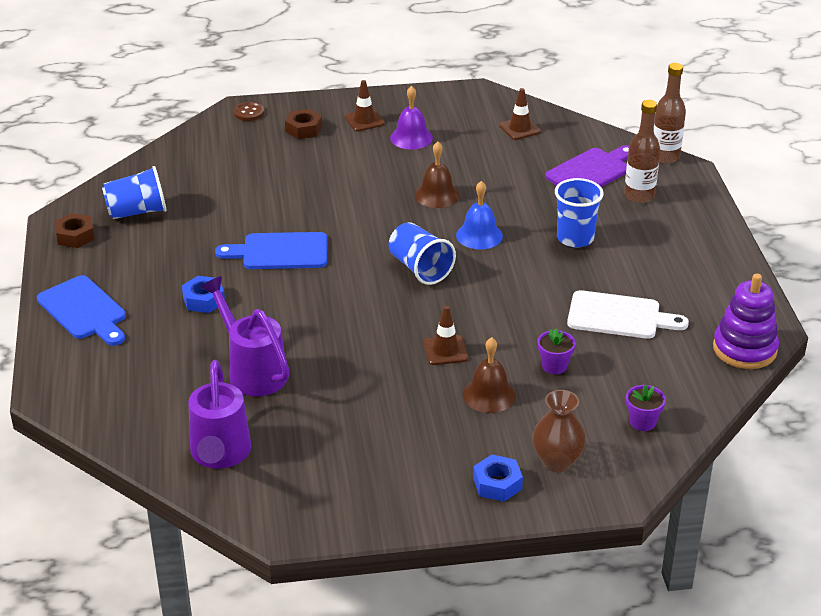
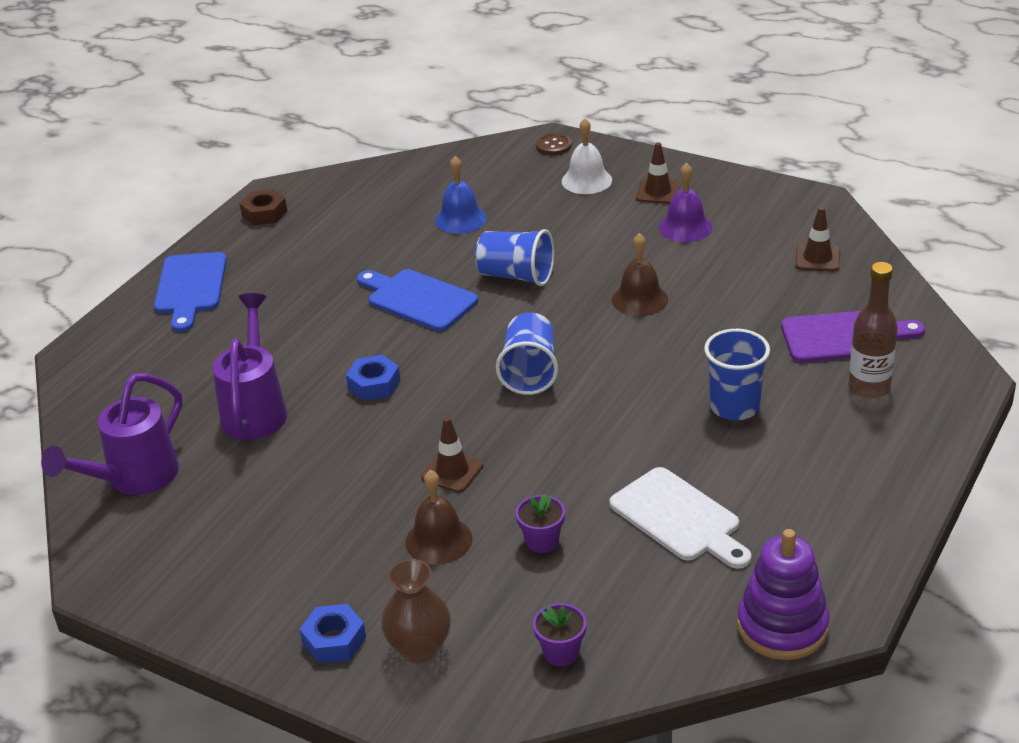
camera: 40 degrees right, 0 degrees up
blue cup [102,166,167,219] -> blue cup moved to [475,229,554,286]
blue nut [182,276,225,313] -> blue nut moved to [346,355,401,401]
brown nut [285,109,322,139] -> white bell [562,118,612,194]
blue bell [456,181,503,250] -> blue bell moved to [435,156,487,234]
brown bottle [654,63,686,164] -> none

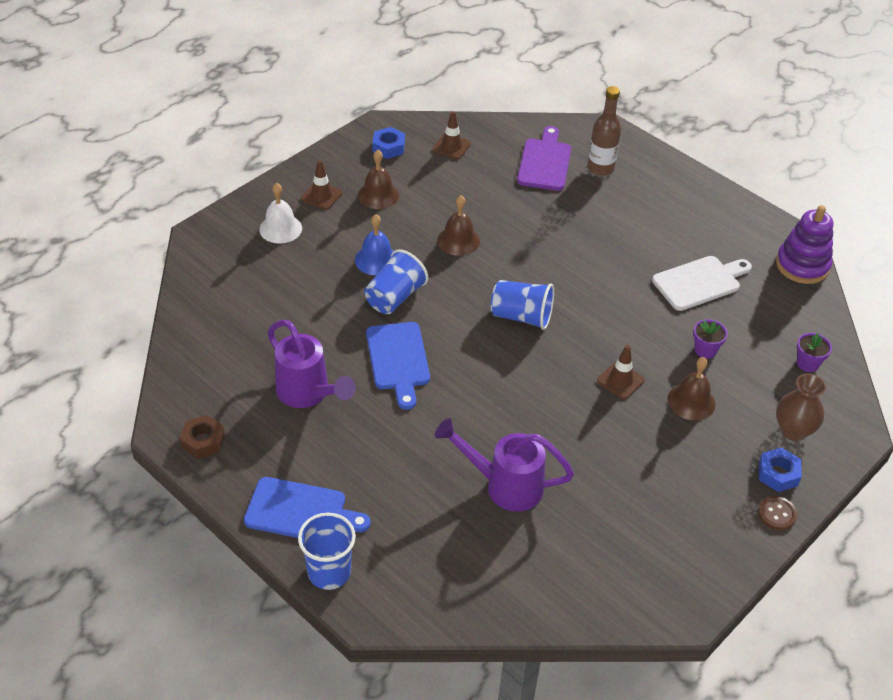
camera: 80 degrees left, 10 degrees up
purple watering can [41,373,182,495] -> purple watering can moved to [268,320,356,408]
blue nut [346,355,401,401] -> blue nut moved to [372,127,405,159]
blue cutting board [357,269,478,331] -> blue cutting board turned 60 degrees counterclockwise [366,322,430,410]
blue bell [435,156,487,234] -> blue bell moved to [355,214,393,275]
brown button [536,133,572,155] -> brown button moved to [758,496,797,530]
purple bell [659,163,712,242] -> brown bell [358,150,399,209]
blue cup [704,329,770,420] -> blue cup moved to [298,513,356,590]

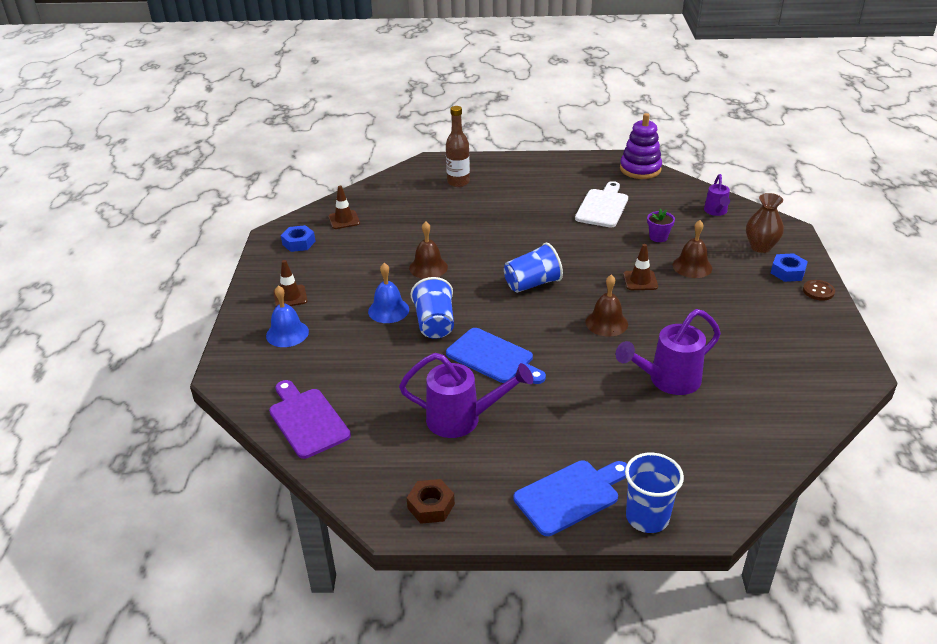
camera: 40 degrees left, 10 degrees down
white bell [259,183,302,244] -> blue bell [266,285,309,347]
brown bell [358,150,399,209] -> brown bell moved to [586,274,628,337]
purple cutting board [517,126,571,191] -> purple cutting board moved to [269,380,351,459]
purple flower pot [797,333,832,372] -> purple watering can [704,174,730,216]

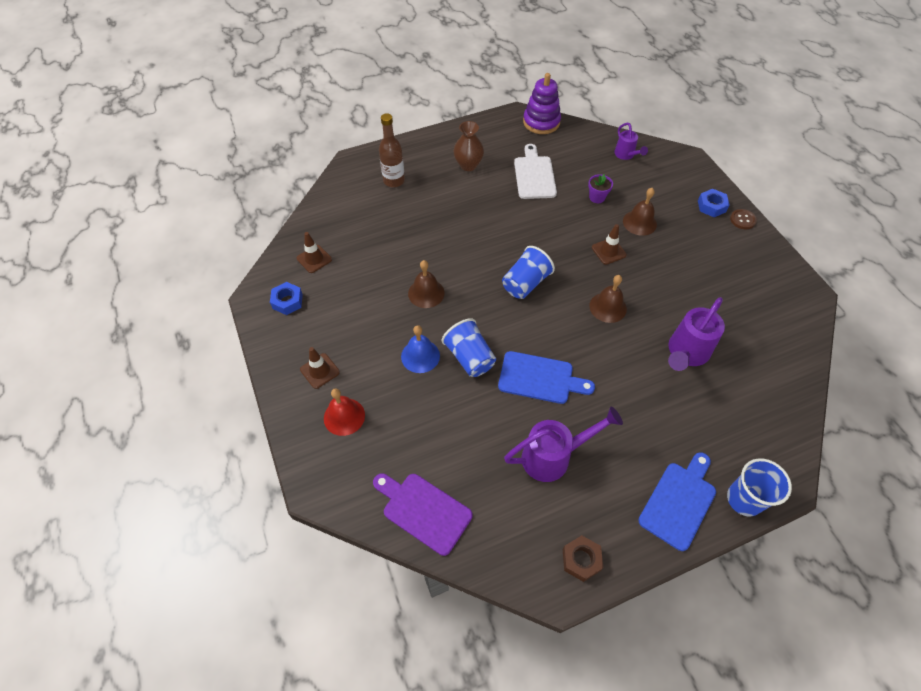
camera: 25 degrees left, 20 degrees up
blue bell [266,285,309,347] -> red bell [324,388,365,436]
brown vase [746,193,784,253] -> brown vase moved to [453,121,484,171]

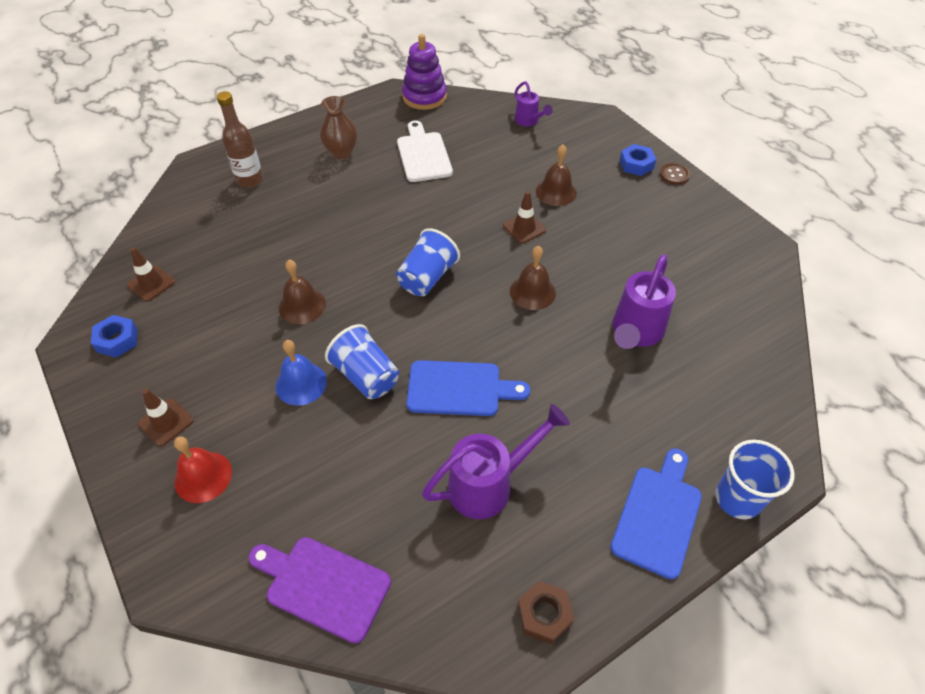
camera: 10 degrees left, 5 degrees down
purple flower pot [588,174,613,203] -> none

